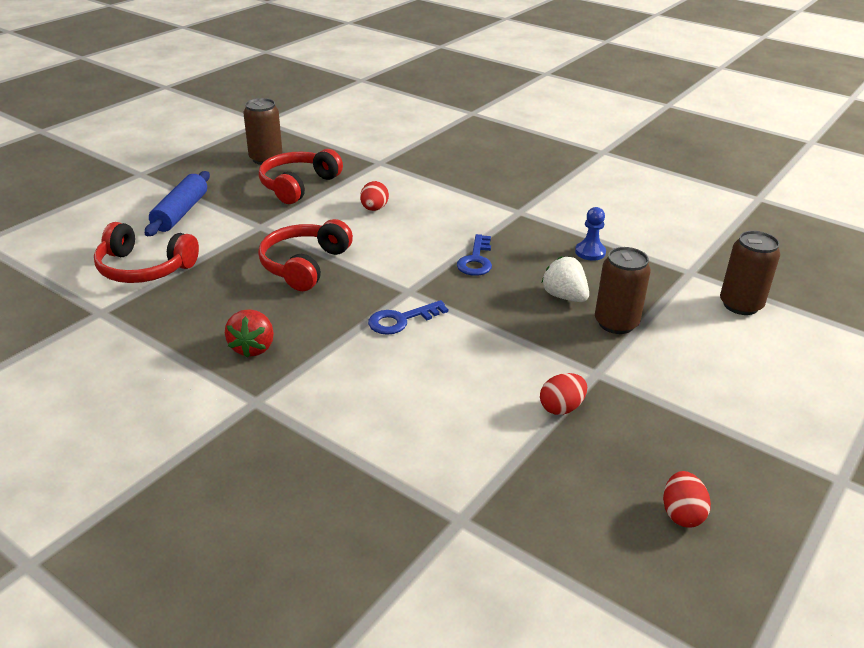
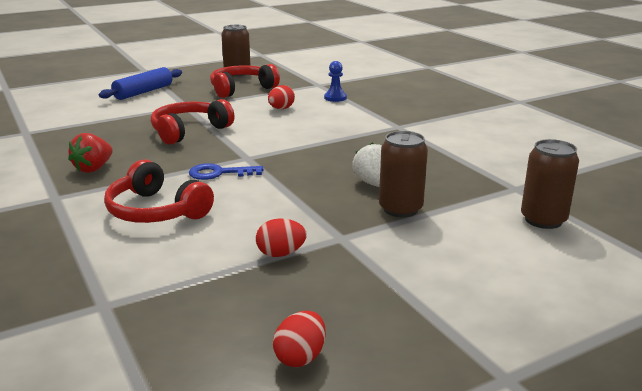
camera: 25 degrees right, 10 degrees down
red headphones [94,222,199,283] -> red headphones moved to [104,159,214,223]
blue key [457,234,492,276] -> none
blue pawn [575,207,606,261] -> blue pawn moved to [324,61,347,102]

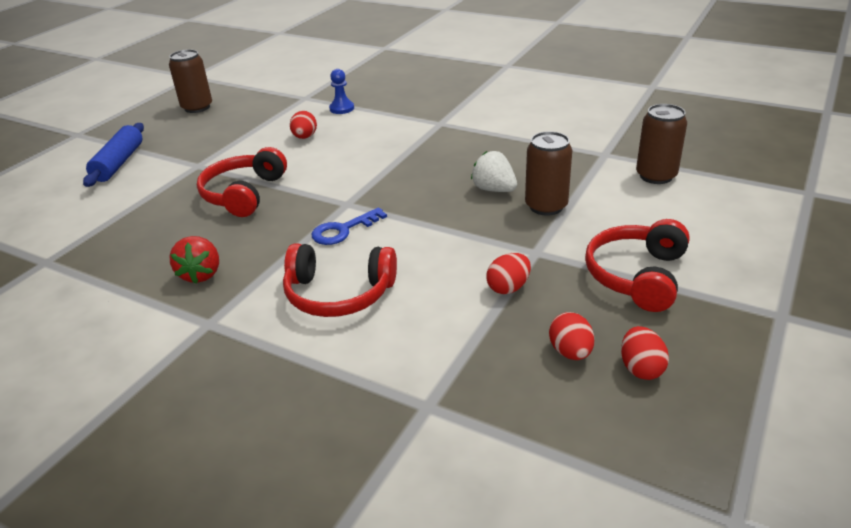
camera: 30 degrees left, 10 degrees up
red headphones [210,64,280,98] -> red headphones moved to [585,219,690,312]
none -> red egg [549,312,594,360]

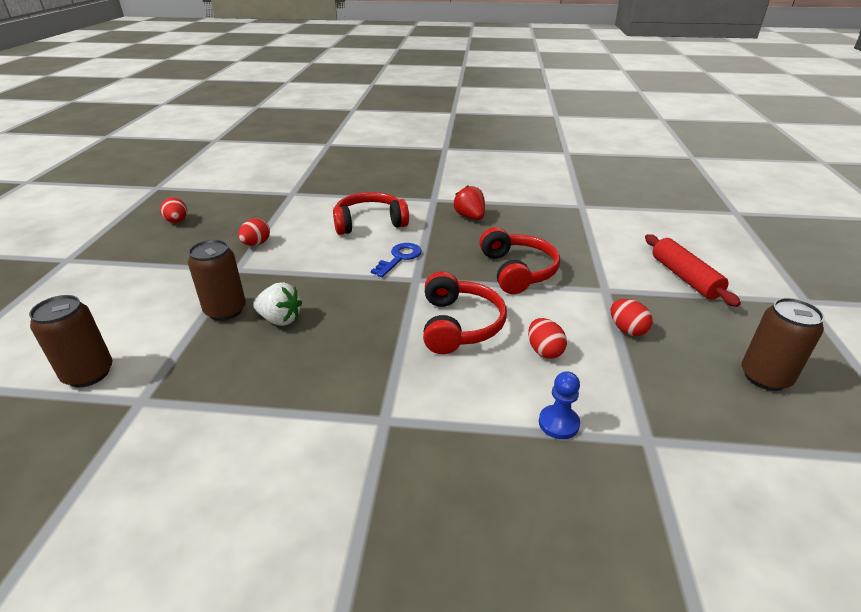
camera: 155 degrees right, 0 degrees up
blue rolling pin [83,123,144,187] -> red rolling pin [645,234,741,307]
red egg [549,312,594,360] -> red egg moved to [611,299,653,336]
red headphones [585,219,690,312] -> red headphones moved to [423,271,507,354]

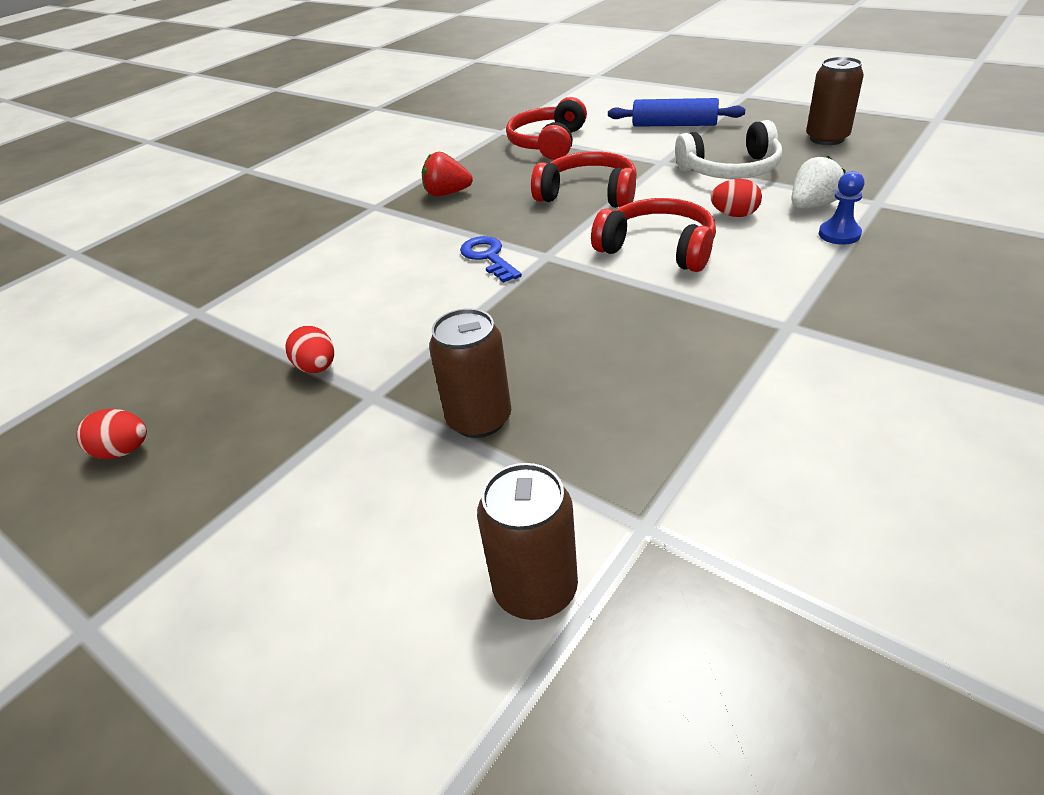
camera: 55 degrees left, 5 degrees up
white strawberry [253,282,302,326] -> white strawberry moved to [792,156,846,208]
red headphones [333,192,409,235] -> red headphones moved to [506,97,587,160]
red egg [611,299,653,336] -> white headphones [675,120,782,179]
red rolling pin [645,234,741,307] -> blue rolling pin [608,98,745,127]

